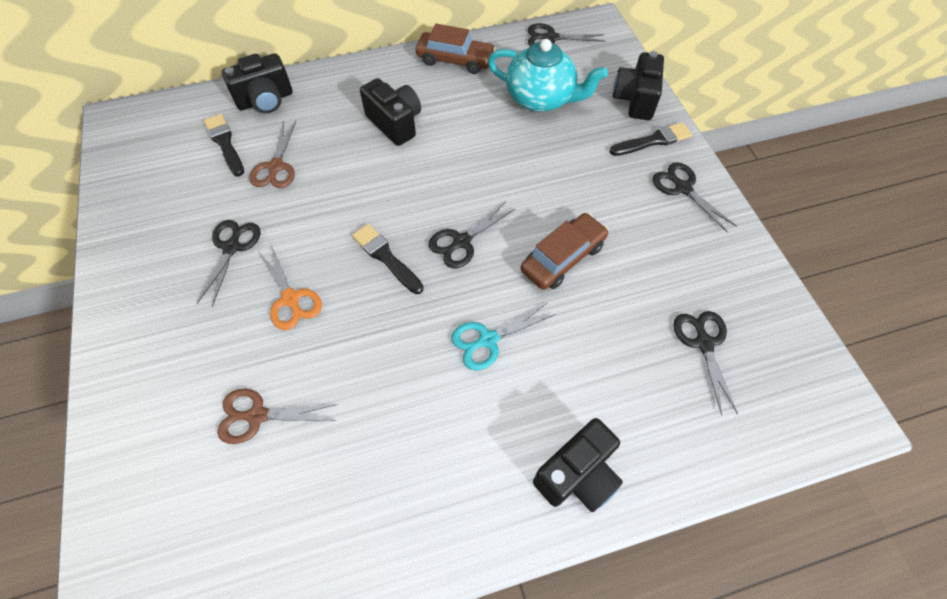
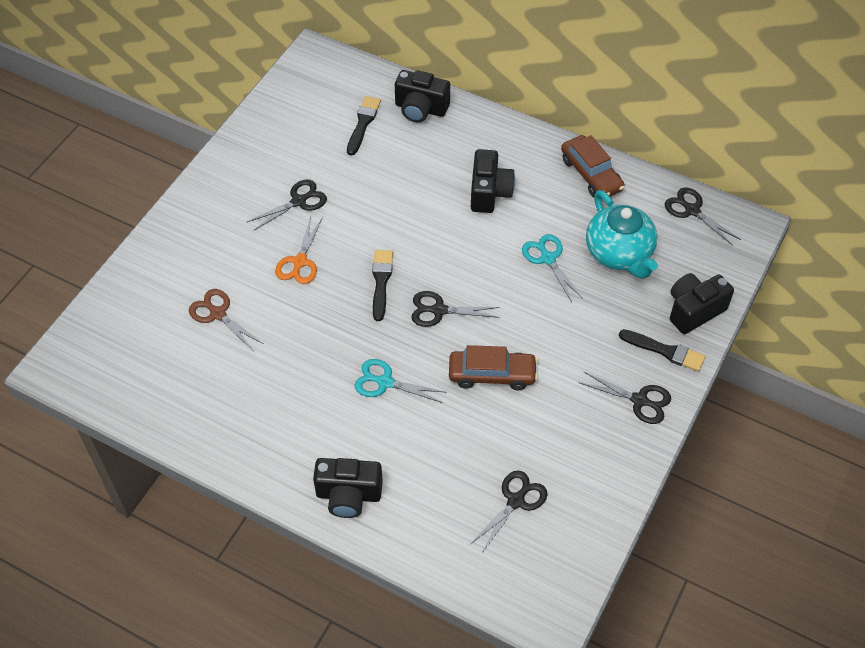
camera: 45 degrees right, 5 degrees down
brown scissors [249,121,296,188] -> none
black scissors [653,162,737,233] -> black scissors turned 105 degrees clockwise [580,371,671,424]
none -> turquoise scissors [522,234,583,302]

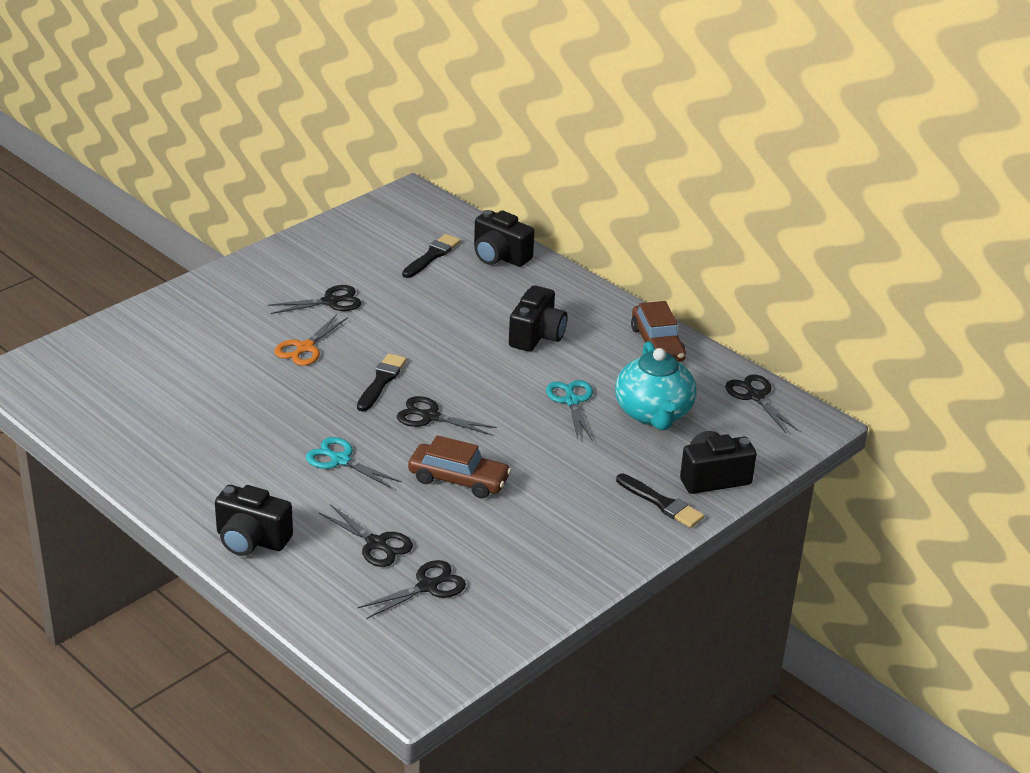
camera: 15 degrees right, 20 degrees down
brown scissors [189,289,263,350] -> none
black scissors [580,371,671,424] -> black scissors moved to [319,504,413,567]

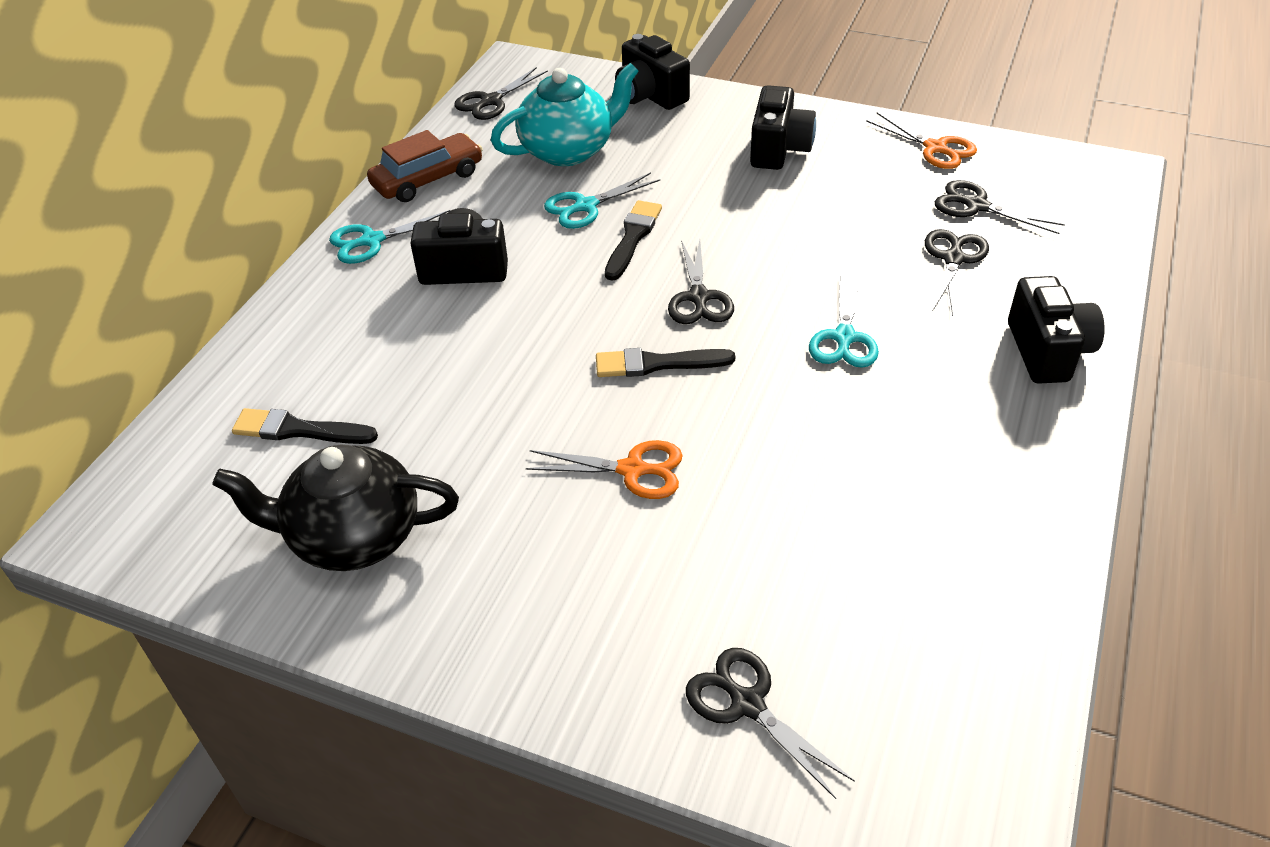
camera: 110 degrees left, 10 degrees up
black scissors [268,285,361,314] -> black scissors moved to [686,648,855,799]
brown car [408,435,511,499] -> none
black camera [474,210,535,267] -> black camera moved to [750,85,816,170]
black brush [616,474,704,528] -> black brush moved to [605,200,662,281]
none -> black teapot [212,445,459,571]
none -> turquoise scissors [329,210,450,264]
none -> orange scissors [866,113,977,169]

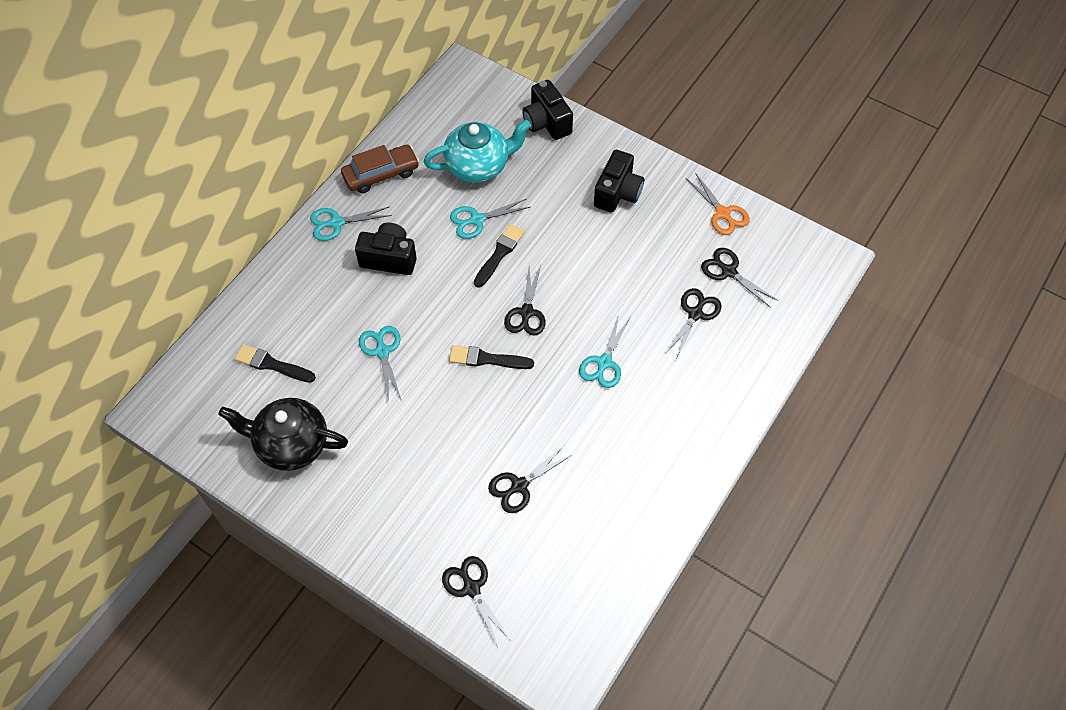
camera: 10 degrees right, 15 degrees up
black scissors [454,67,548,120] -> black scissors moved to [488,446,573,513]
orange scissors [526,440,683,499] -> none
black camera [1008,276,1105,384] -> none
none -> turquoise scissors [359,326,402,402]

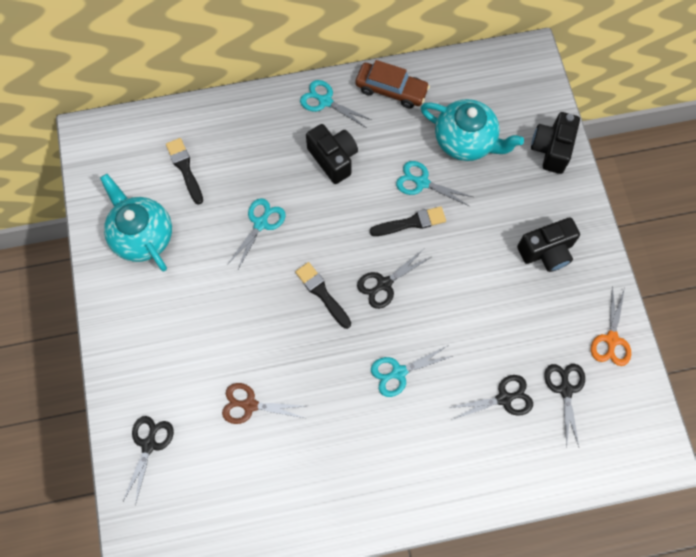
camera: 45 degrees right, 10 degrees up
black teapot [218,398,348,471] -> turquoise teapot [100,174,172,271]
black scissors [488,446,573,513] -> brown scissors [222,383,306,424]

